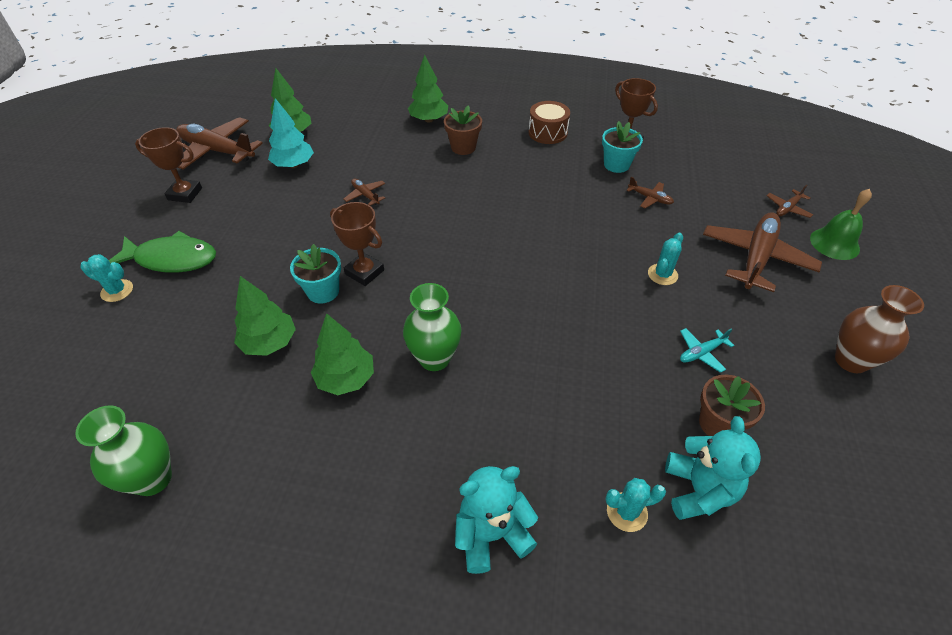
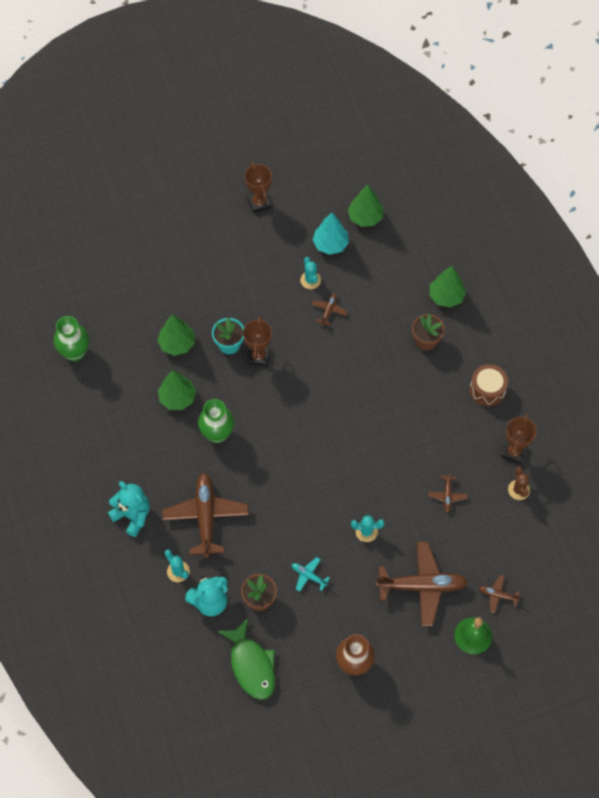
camera: 60 degrees right, 15 degrees up
turquoise cactus [81,254,133,302] -> turquoise cactus moved to [300,257,321,289]
green fish [109,231,216,273] -> green fish moved to [217,618,275,700]
brown plane [176,117,263,170] -> brown plane moved to [162,473,249,558]
turquoise flower pot [602,121,643,173] -> none
none -> brown cactus [508,467,530,500]

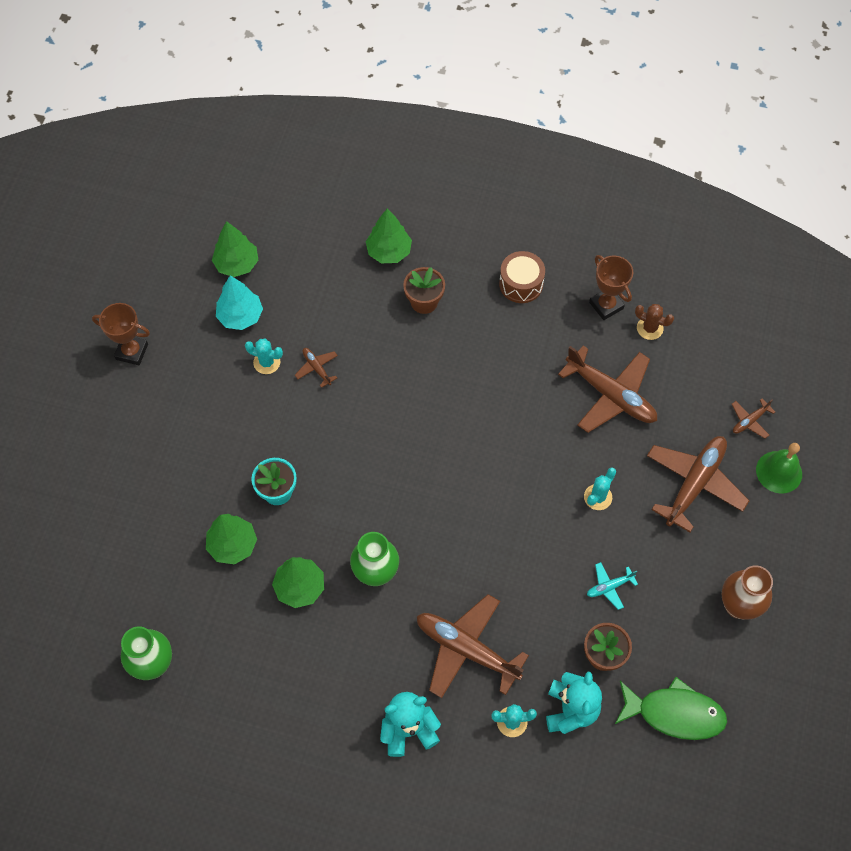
camera: 55 degrees left, 0 degrees up
brown trophy [243,316,272,367] -> none
brown plane [428,472,467,513] -> brown plane [558,345,657,433], size x2.19

